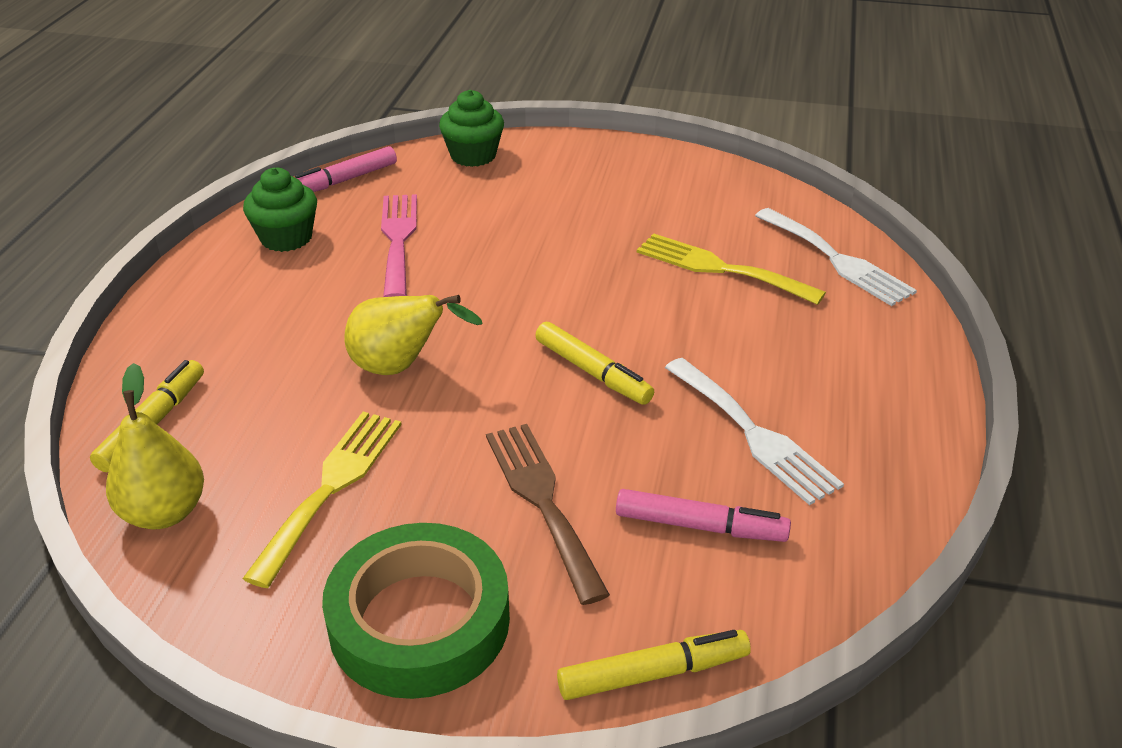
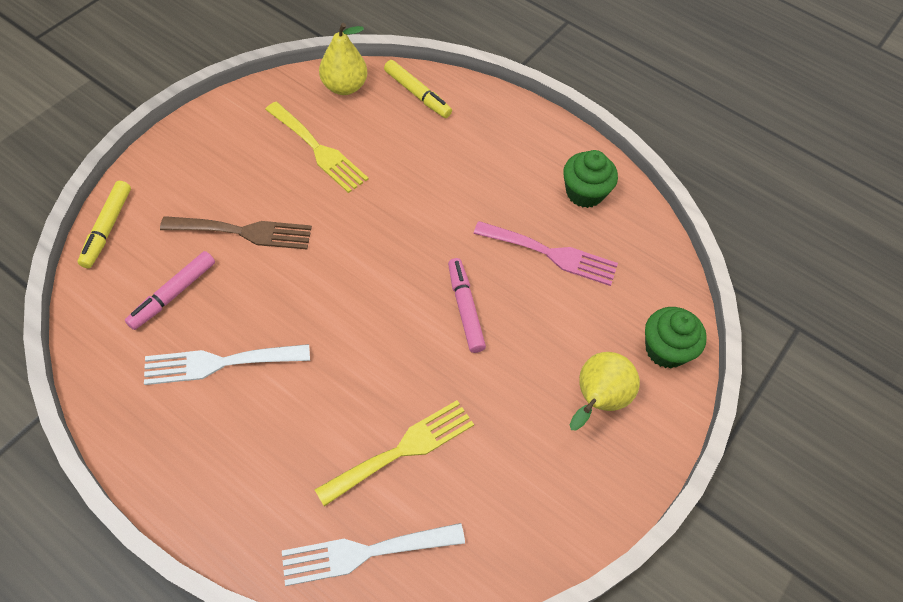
camera: 110 degrees right, 20 degrees up
pink marker [295,146,397,192] -> pink marker moved to [448,258,486,353]
green tape [322,523,510,699] -> none
yellow pear [344,295,483,375] -> yellow pear moved to [570,352,640,430]
yellow marker [535,322,654,405] -> none

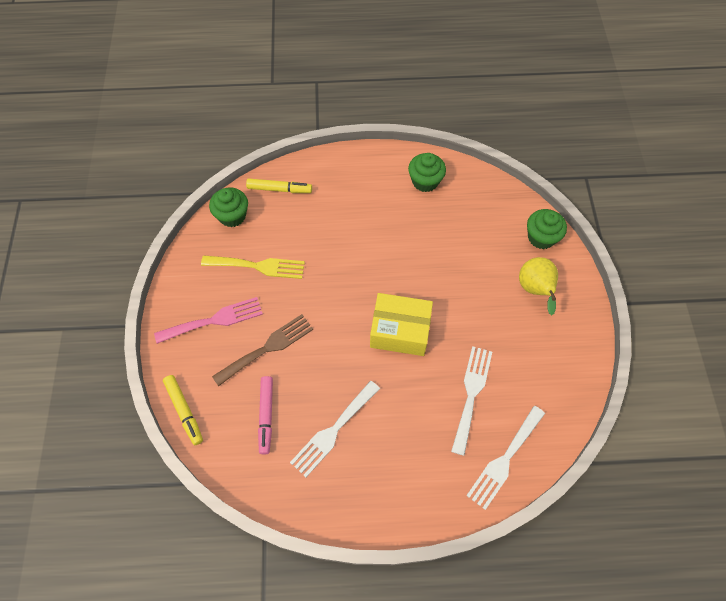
camera: 35 degrees left, 5 degrees up
yellow fork [314,400,474,506] -> white fork [451,346,492,456]
yellow pear [319,23,367,95] -> green cupcake [209,188,248,227]
pink marker [448,258,486,353] -> none
pink fork [473,221,618,286] -> pink fork moved to [154,297,263,344]
none -> yellow box [370,293,433,356]

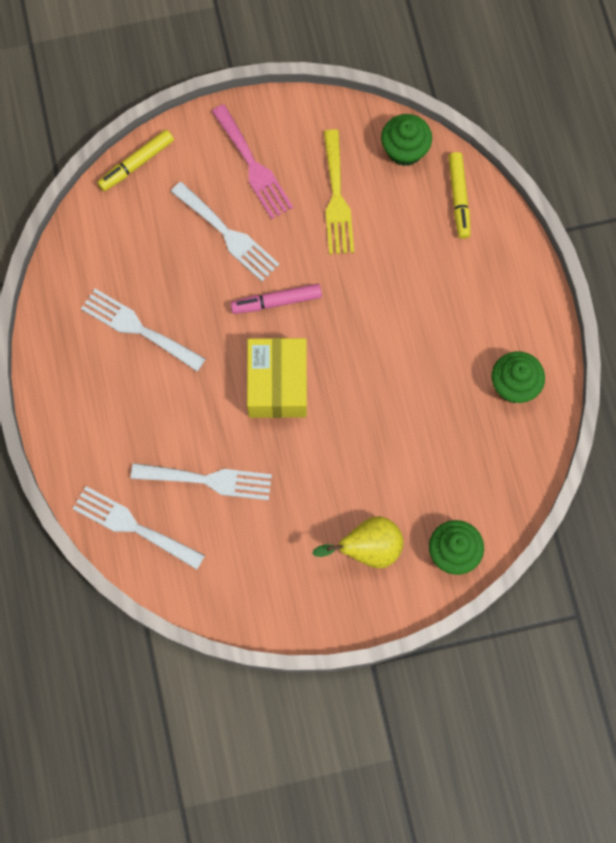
camera: 80 degrees right, 10 degrees up
brown fork [212,314,313,386] -> white fork [171,182,279,281]
pink marker [258,376,273,455] -> pink marker moved to [230,284,322,314]

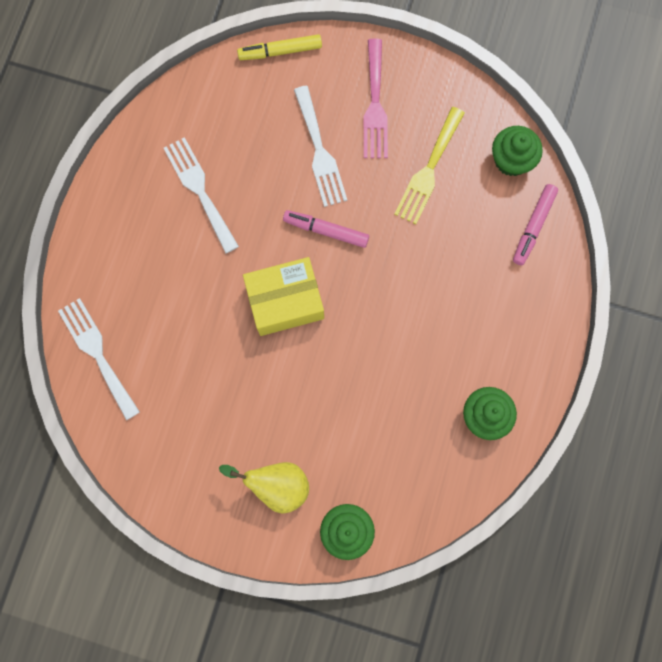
camera: 30 degrees right, 5 degrees up
white fork [131,463,272,500] -> none
yellow box [247,338,307,418] -> yellow box turned 45 degrees clockwise [243,257,324,336]
yellow marker [448,152,471,239] -> pink marker [513,184,558,265]

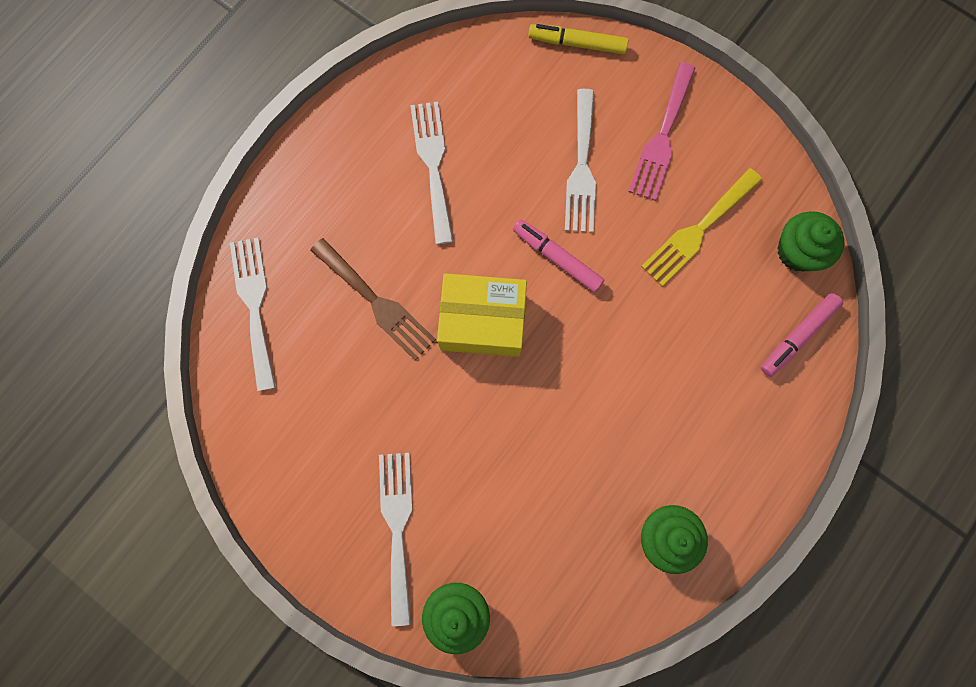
camera: 20 degrees right, 0 degrees up
yellow pear [219,462,309,514] -> white fork [379,453,412,626]
none -> brown fork [310,238,436,360]

